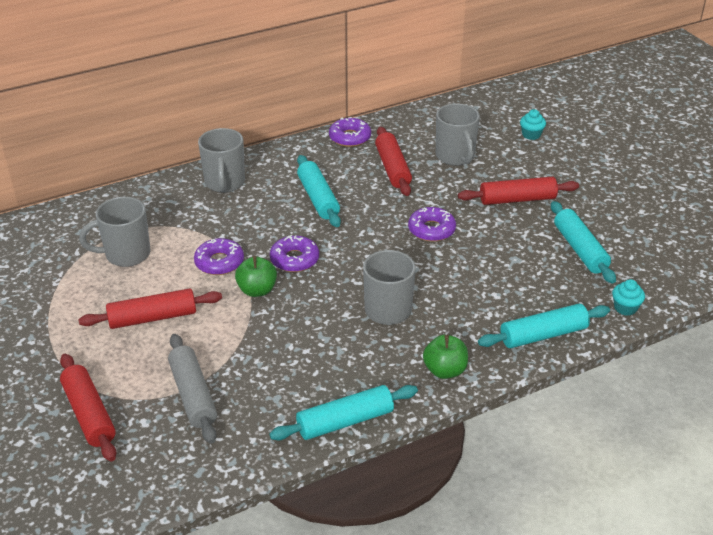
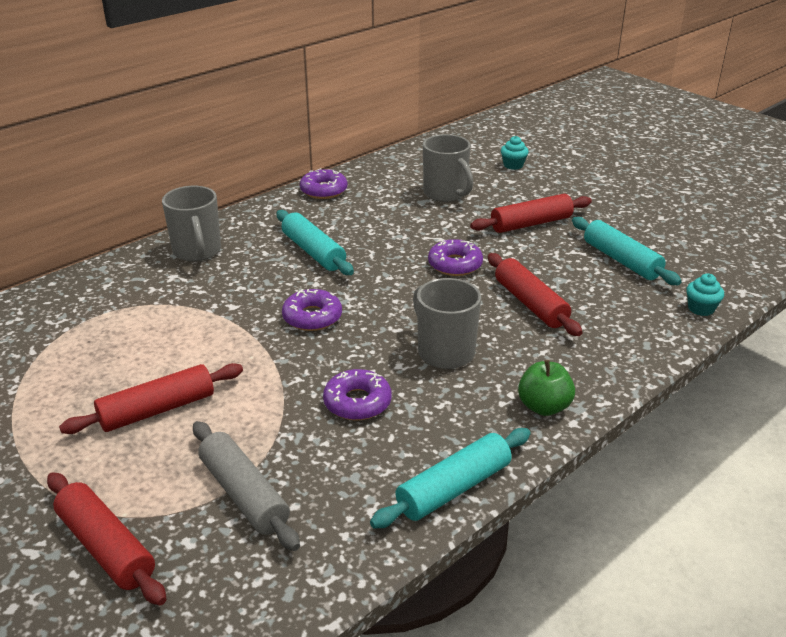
camera: 15 degrees left, 5 degrees down
grey mug [79,197,150,267] -> none
purple donut [194,238,244,275] -> purple donut moved to [323,369,392,420]
green apple [235,256,277,297] -> none
red rolling pin [375,127,412,196] -> red rolling pin moved to [488,253,582,336]
turquoise rolling pin [478,304,610,348] -> none

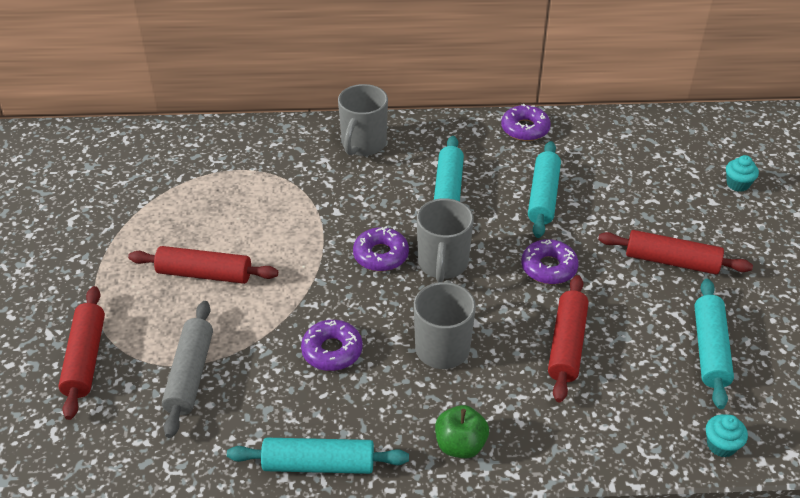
camera: 40 degrees right, 10 degrees up
grey mug [423,134,473,202] -> grey mug moved to [417,198,474,282]
none -> turquoise rolling pin [528,141,561,238]

